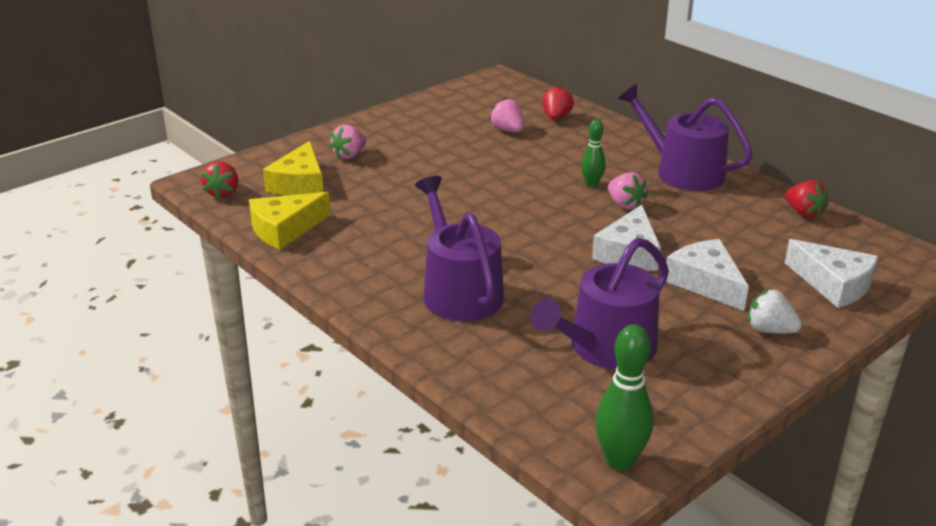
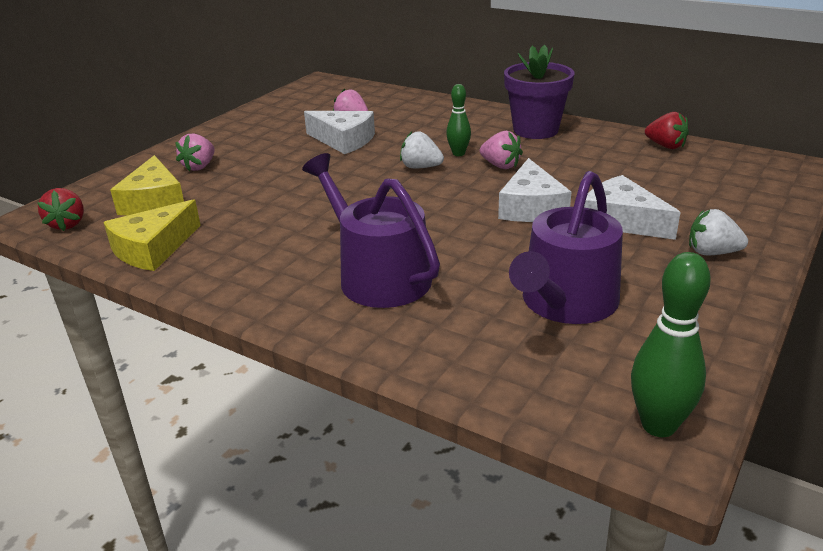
camera: 15 degrees left, 0 degrees up
red strawberry [542,85,574,120] -> none
purple watering can [618,84,753,191] -> purple flower pot [504,45,574,139]
white cheese [785,239,878,308] -> white cheese moved to [304,111,375,154]
none -> white strawberry [400,131,444,168]

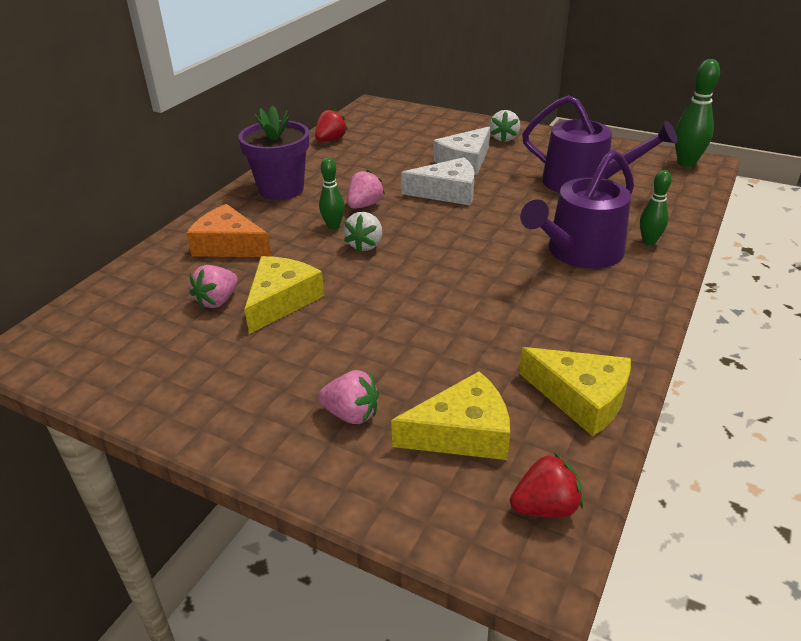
camera: 95 degrees left, 5 degrees up
white cheese [304,111,375,154] -> yellow cheese [244,256,324,334]
none -> orange cheese [186,204,272,257]
none -> green bowling pin [640,170,672,245]

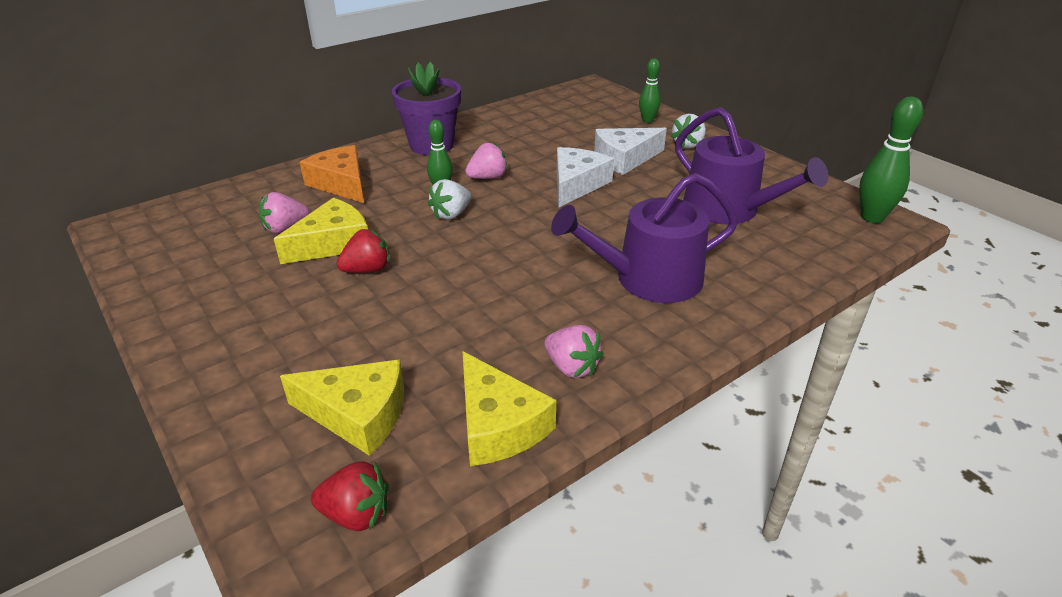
camera: 25 degrees right, 0 degrees up
red strawberry [315,108,348,142] -> red strawberry moved to [337,229,390,273]
pink strawberry [318,370,379,424] -> pink strawberry moved to [544,325,603,378]
white cheese [401,157,475,205] -> white cheese turned 90 degrees counterclockwise [557,147,614,207]
green bowling pin [640,170,672,245] -> green bowling pin moved to [639,58,661,123]

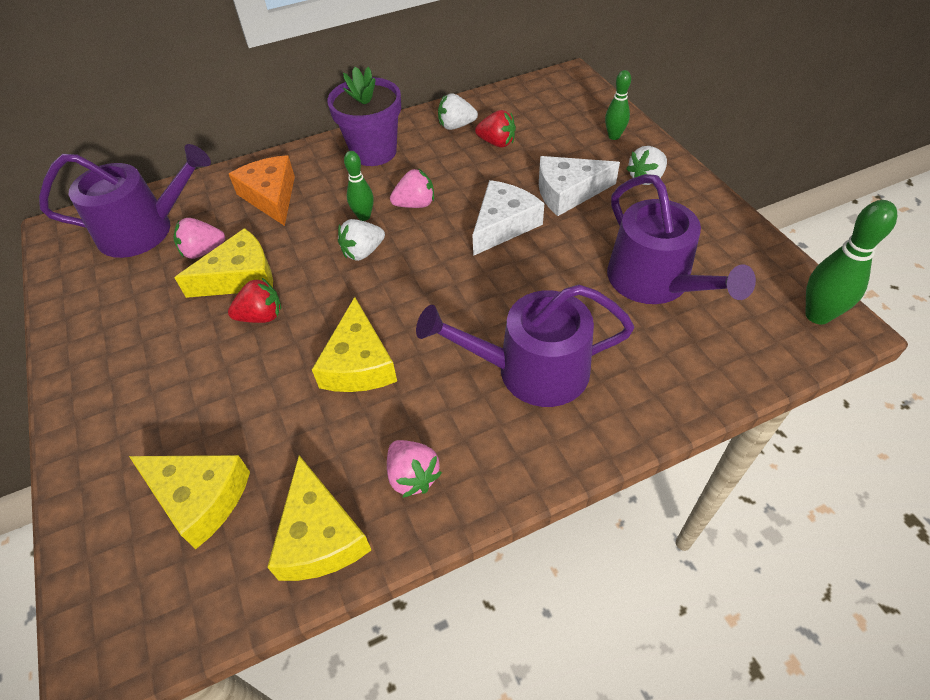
camera: 15 degrees right, 15 degrees up
red strawberry [311,461,389,531] -> red strawberry moved to [475,110,516,148]
none -> purple watering can [39,144,211,258]
none -> yellow cheese [312,297,397,392]
none -> white strawberry [438,93,478,130]

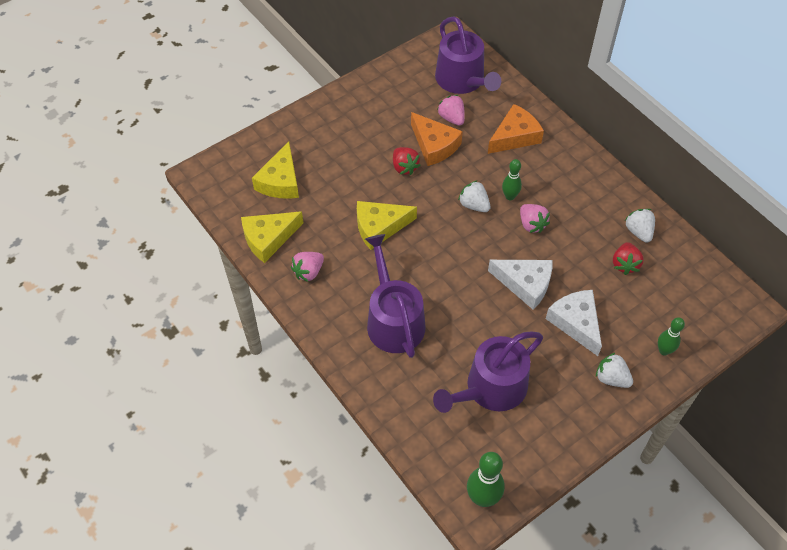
camera: 75 degrees right, 5 degrees up
yellow cheese [174,228,273,298] -> orange cheese [411,112,463,166]
purple flower pot [327,67,401,166] -> none

